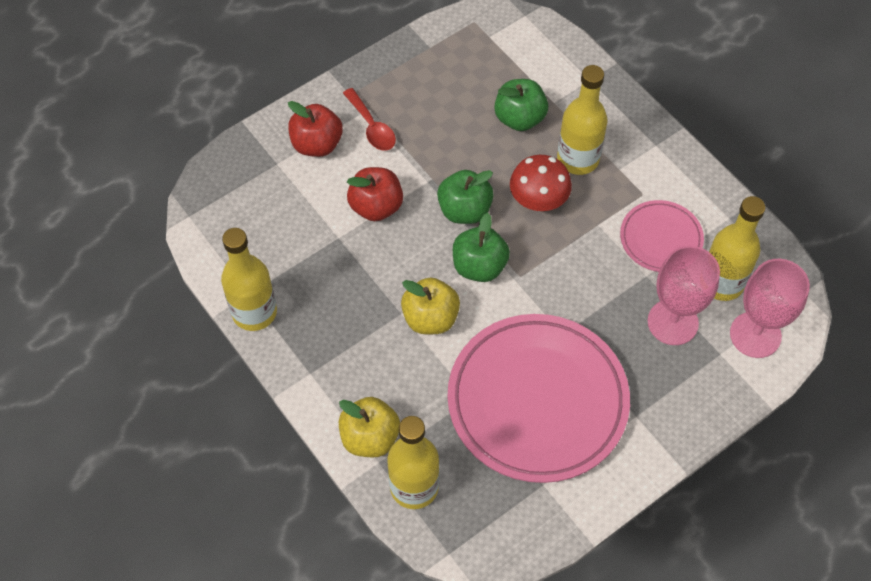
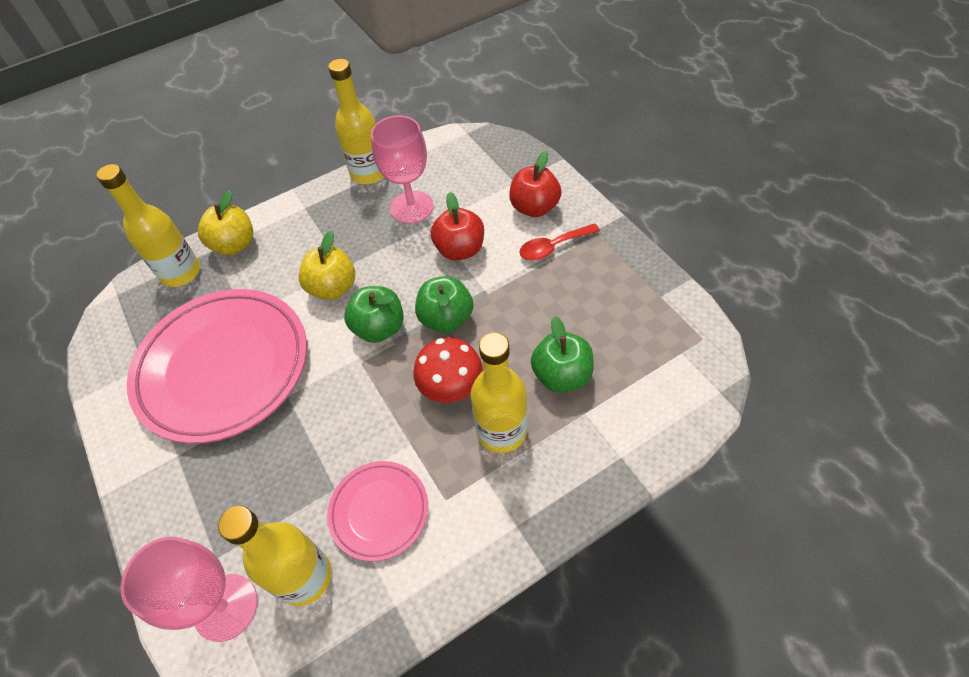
camera: 100 degrees right, 5 degrees down
pink goblet [647,246,720,345] -> pink goblet moved to [371,115,434,224]

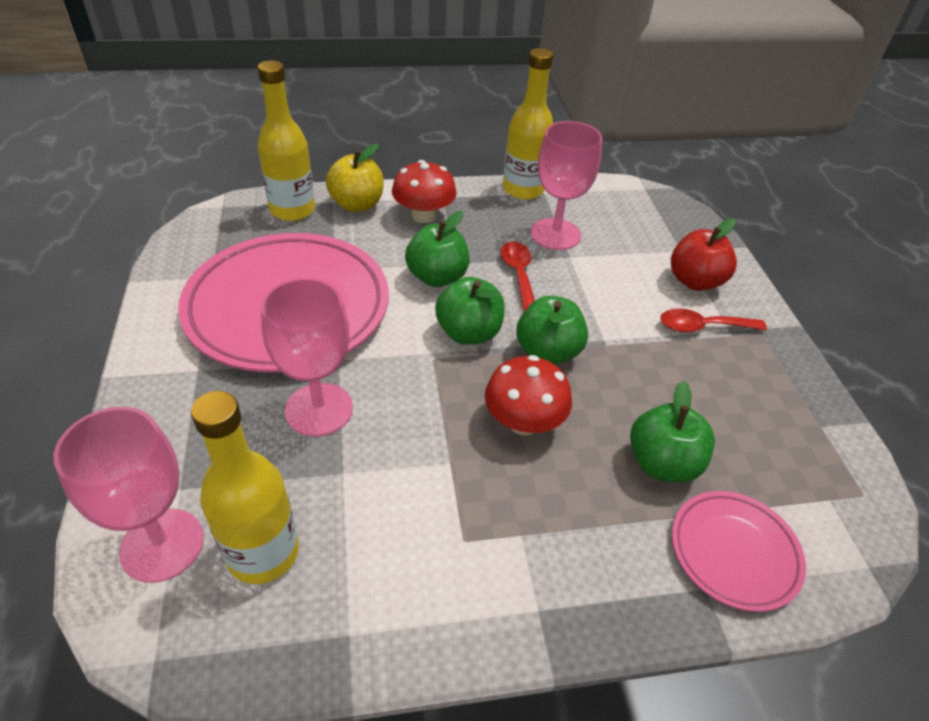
camera: 15 degrees right, 10 degrees down
yellow apple [299,231,355,300] -> green apple [405,211,470,287]
pink plate [327,461,428,562] -> pink plate moved to [672,491,806,612]
red apple [431,192,484,261] -> none
yellow bottle [470,332,527,453] -> none
none -> pink goblet [261,278,353,436]
none -> red mushroom [392,160,457,223]
none -> red spoon [501,241,535,312]

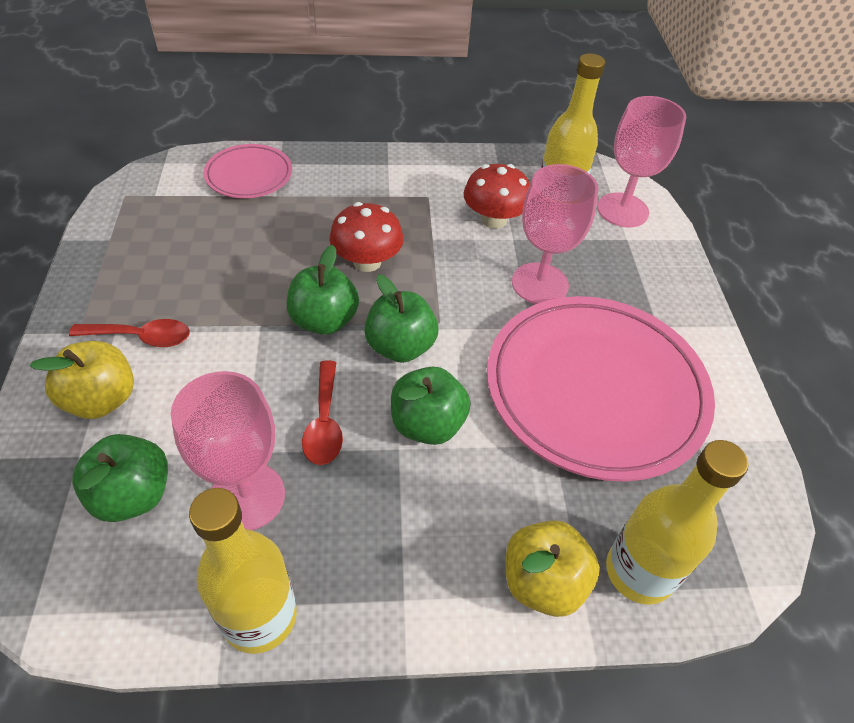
camera: 175 degrees left, 5 degrees up
red mushroom [392,160,457,223] -> red mushroom moved to [464,164,530,229]
green apple [630,381,715,483] -> green apple moved to [72,434,168,522]
red apple [671,218,737,291] -> yellow apple [30,341,134,419]

